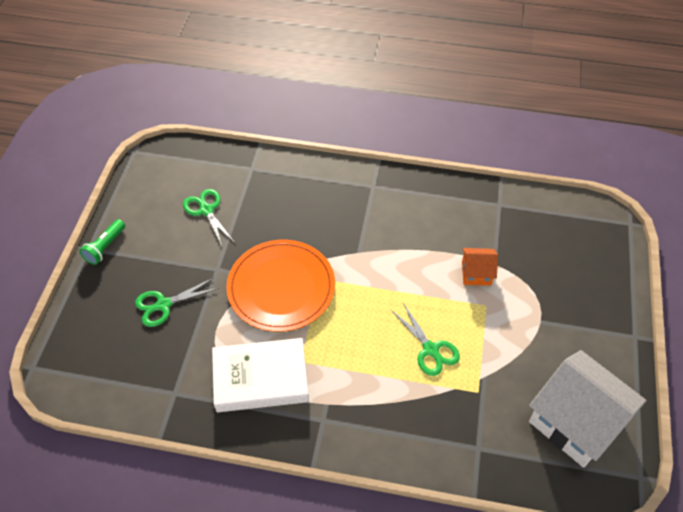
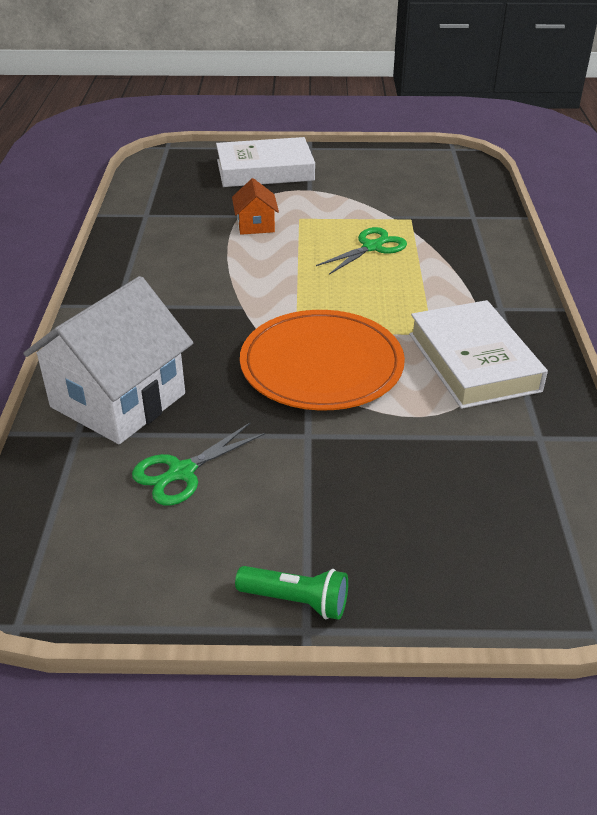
camera: 100 degrees left, 15 degrees down
green scissors [135,278,219,327] -> none
white house [529,350,647,468] -> white house moved to [23,276,193,444]
none -> white book [216,137,315,187]

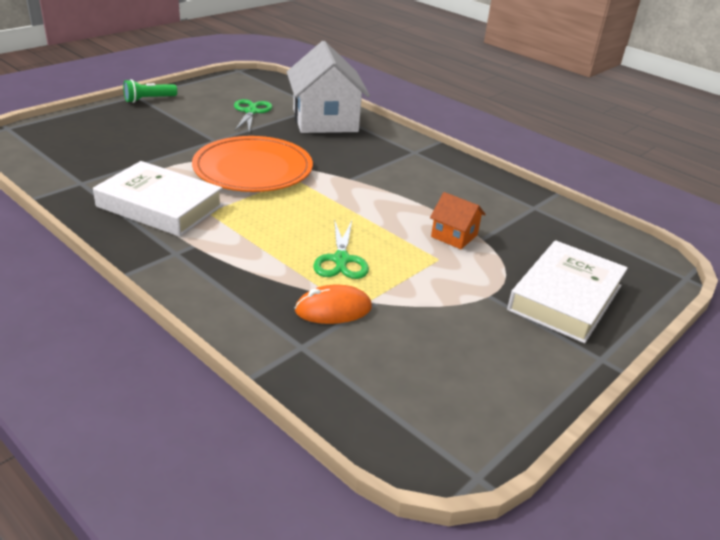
camera: 130 degrees right, 5 degrees down
none -> orange mouse [295,284,372,324]

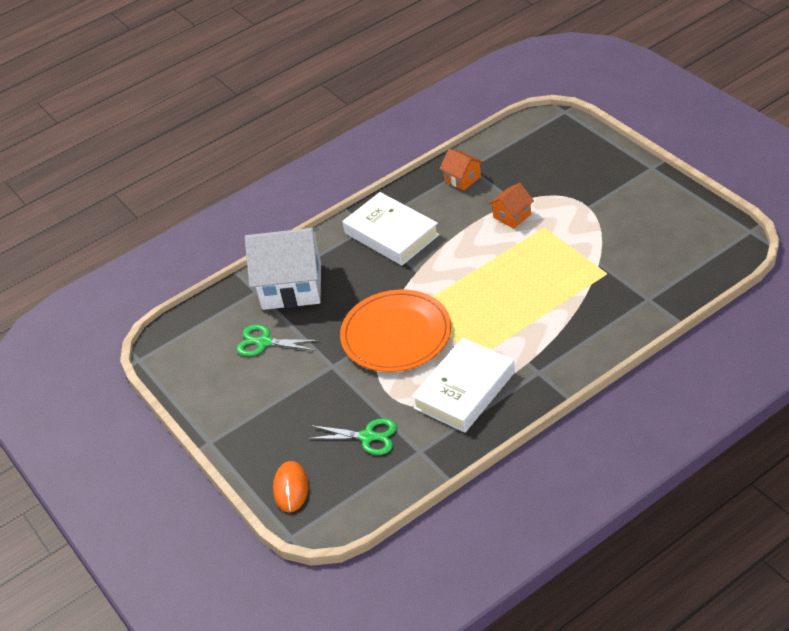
camera: 70 degrees left, 10 degrees up
green flashlight [123,79,177,103] -> none
orange mouse [295,284,372,324] -> orange mouse moved to [273,461,309,512]
green scissors [313,220,369,279] -> green scissors moved to [307,418,397,455]
white book [507,240,628,343] -> white book moved to [343,192,439,265]
none -> orange house [439,148,483,191]

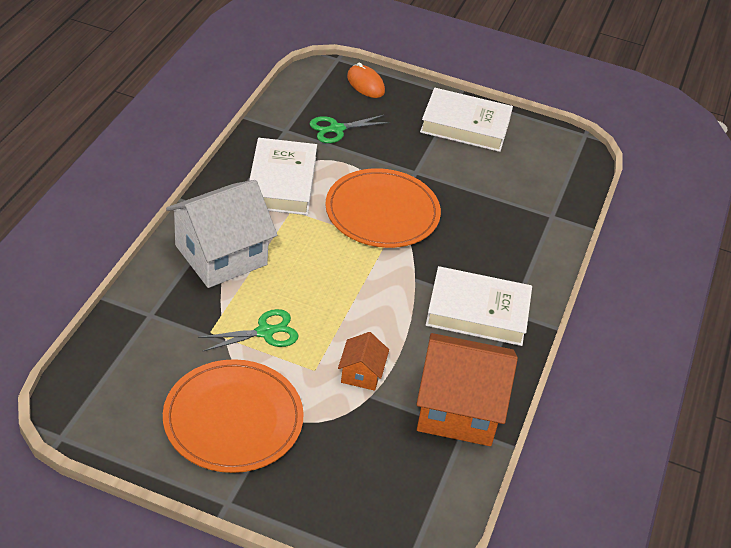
camera: 135 degrees right, 0 degrees up
green scissors [236,325,320,356] -> green scissors moved to [198,309,299,351]
white house [245,228,321,310] -> white house moved to [166,180,277,288]
orange house [439,148,483,191] -> orange house [416,333,518,446], size x2.13
none -> orange plate [163,359,304,473]
none -> white book [420,88,513,152]

